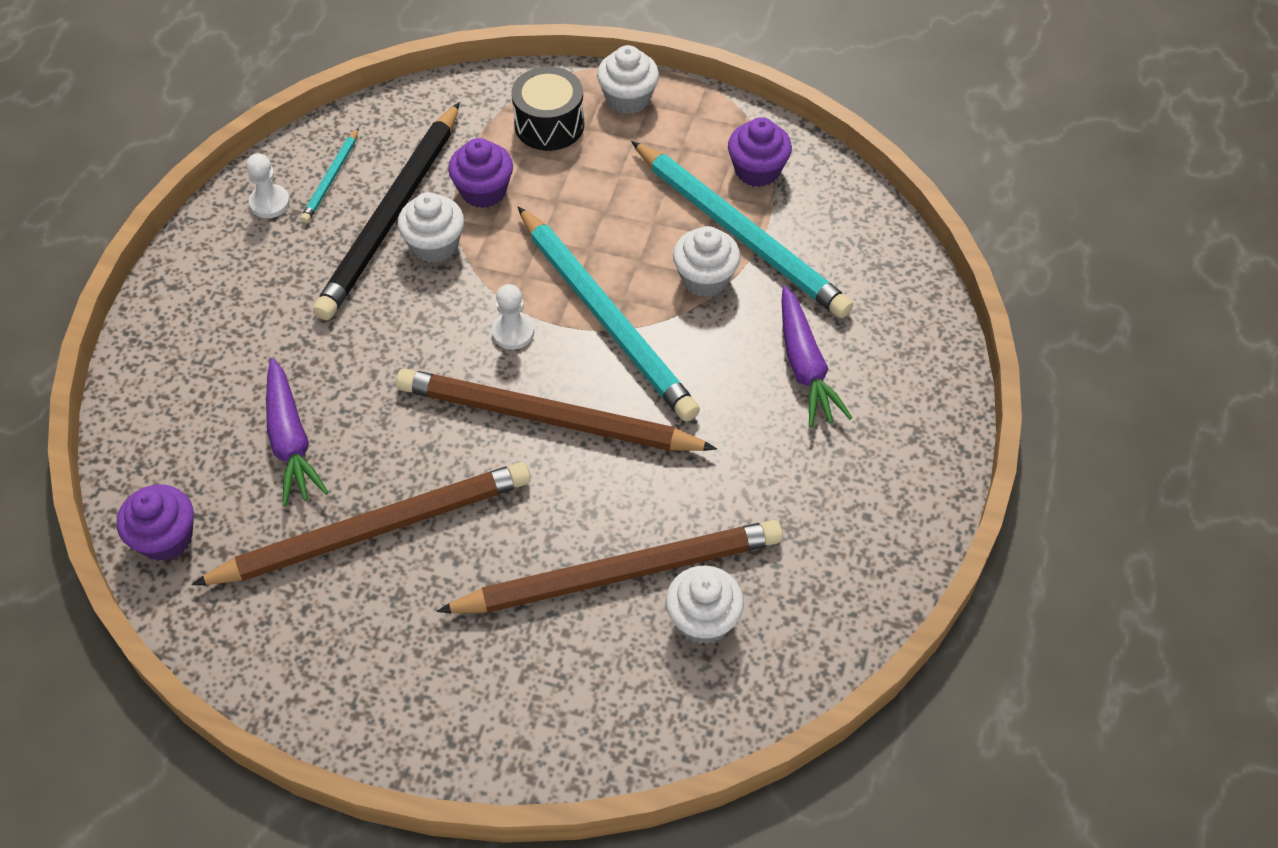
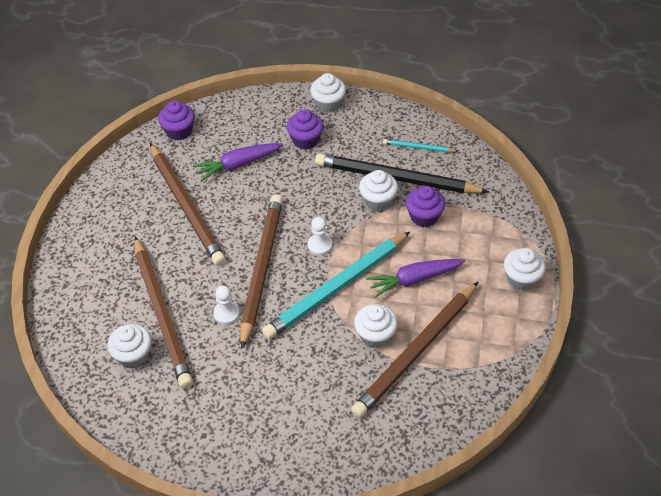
camera: 85 degrees right, 5 degrees down
white pawn [246,153,290,218] -> white pawn moved to [213,286,240,325]
black drum [511,66,584,151] -> none
turquoise pencil [631,141,854,318] -> brown pencil [351,282,478,418]
purple cupcake [728,117,792,187] -> purple cupcake moved to [287,109,323,149]
purple carrot [782,286,853,427] -> purple carrot moved to [366,259,465,298]
none -> white cupcake [310,73,346,113]

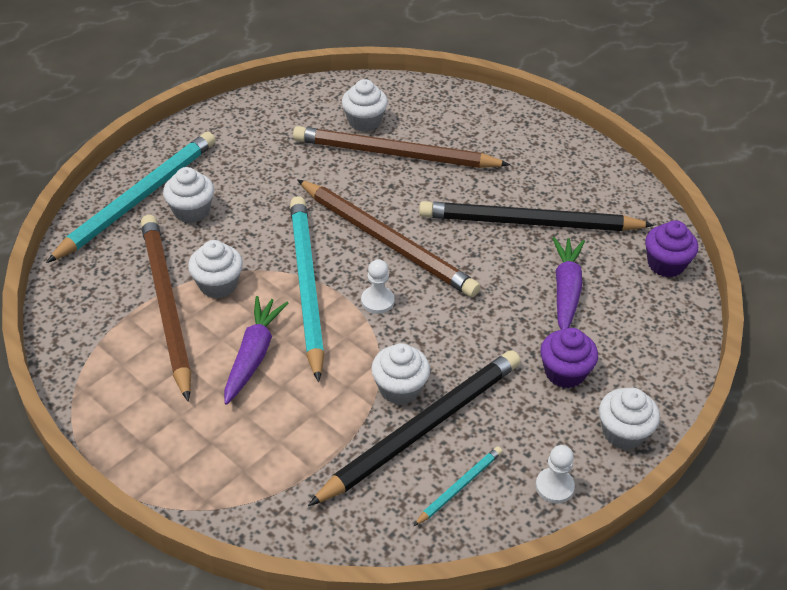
camera: 120 degrees right, 5 degrees down
brown pencil [150,143,226,266] -> black pencil [419,201,654,231]
white pawn [213,286,240,325] -> white pawn moved to [535,445,575,503]
purple cupcake [406,186,445,227] -> none
white cupcake [504,248,546,291] -> white cupcake moved to [163,167,214,223]
none -> turquoise pencil [46,132,216,263]

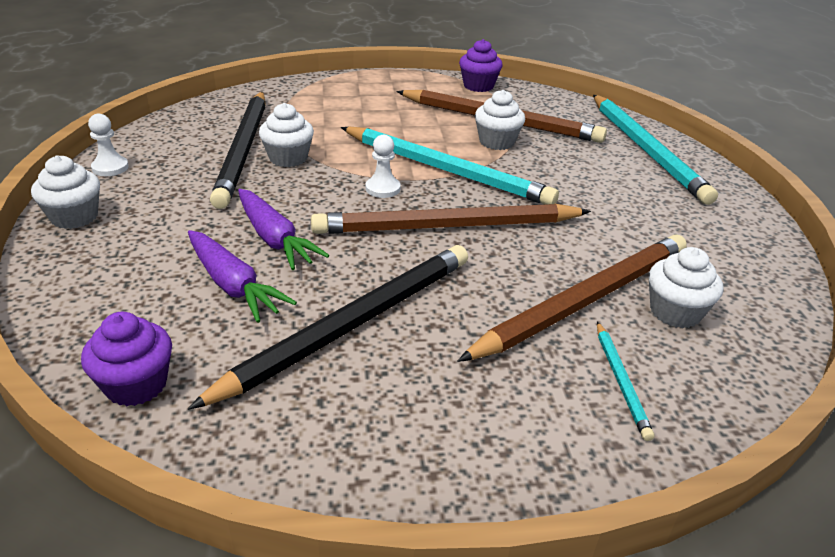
camera: 130 degrees right, 10 degrees down
white cupcake [163,167,214,223] -> none
purple carrot [224,296,289,405] -> purple carrot moved to [238,189,329,270]
turquoise pencil [414,446,502,526] -> turquoise pencil moved to [597,321,654,441]
purple cupcake [540,328,598,388] -> purple cupcake moved to [459,39,503,92]

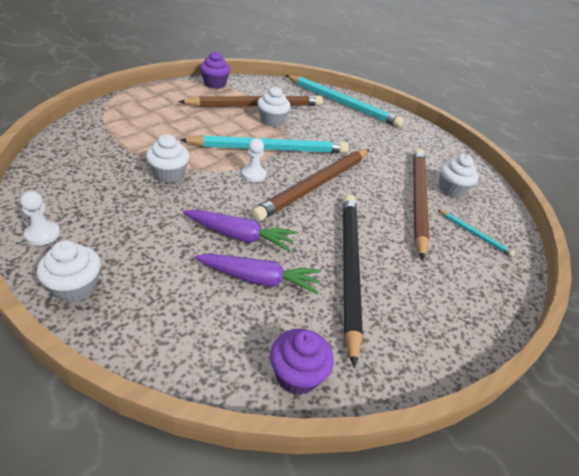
camera: 45 degrees left, 5 degrees up
black pencil [210,92,265,209] -> none

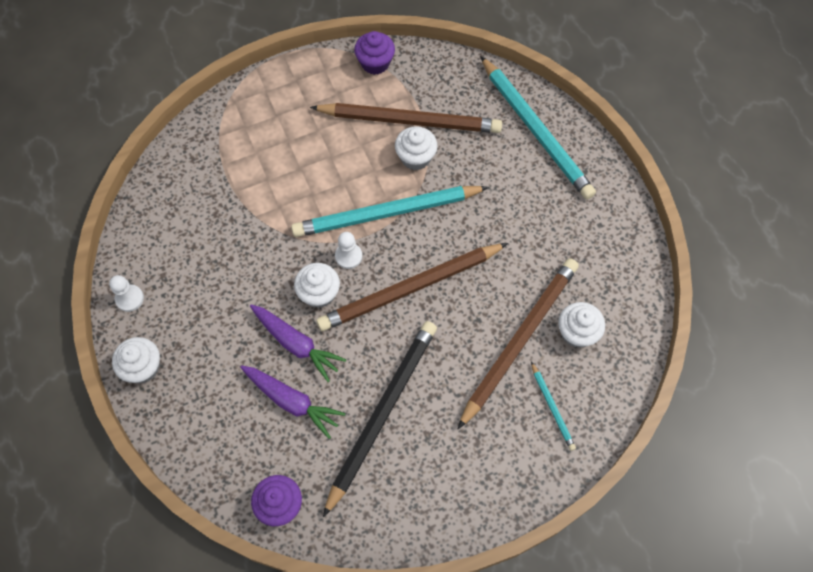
camera: 30 degrees right, 25 degrees up
white cupcake [146,135,189,183] -> white cupcake moved to [294,263,340,308]
turquoise pencil [180,135,349,153] -> turquoise pencil turned 150 degrees clockwise [291,186,489,237]

